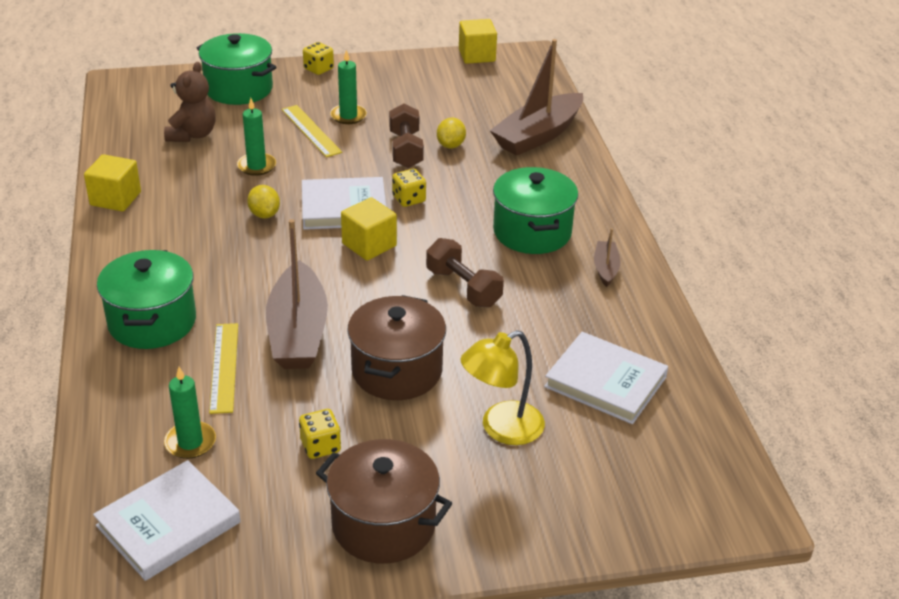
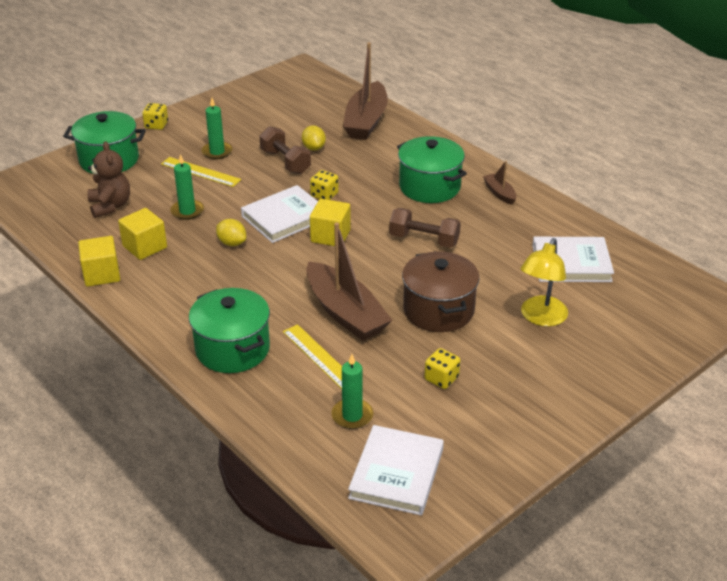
camera: 30 degrees left, 0 degrees up
brown pot [316,439,453,564] -> none
yellow cube [459,19,497,64] -> yellow cube moved to [118,208,167,260]

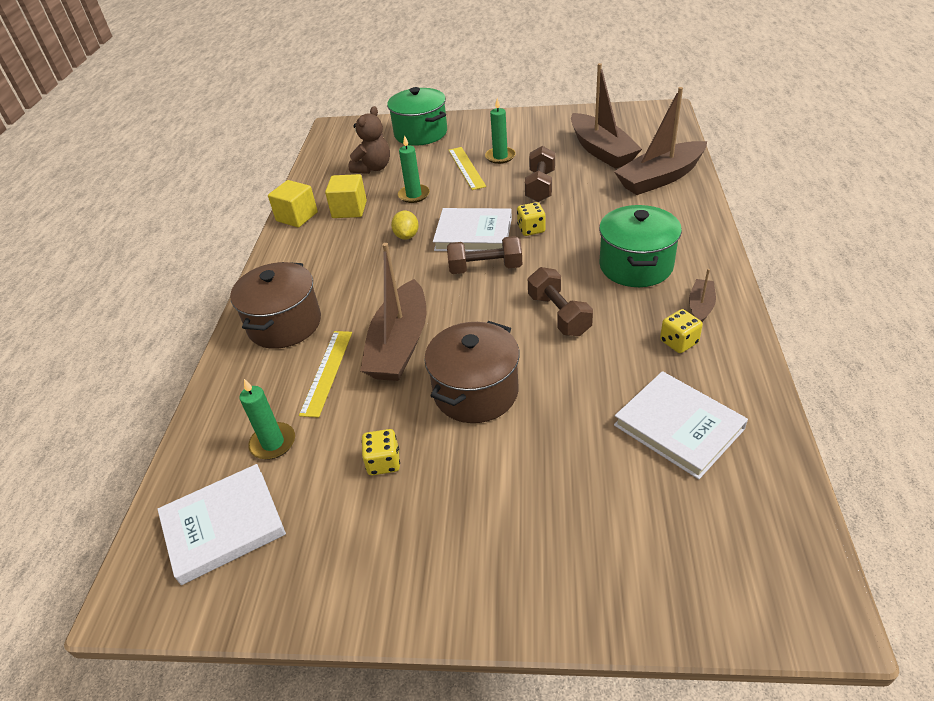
camera: 50 degrees right, 5 degrees up
yellow dice [142,103,168,130] -> yellow dice moved to [660,309,703,353]
green pot [189,288,270,373] -> brown pot [230,262,321,349]
yellow lemon [302,125,326,151] -> none
yellow cube [310,199,351,246] -> brown dumbbell [447,236,522,274]
yellow lamp [520,238,568,327] -> none
none -> brown boat [571,63,642,169]

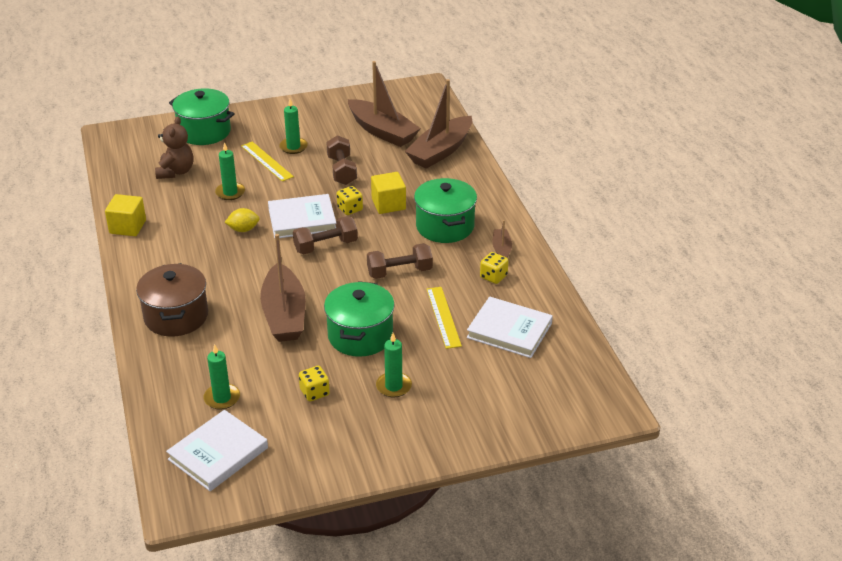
camera: 25 degrees left, 5 degrees down
yellow ruler [299,331,352,418] -> yellow ruler moved to [427,287,462,349]
yellow cube [325,174,367,218] -> yellow cube moved to [371,172,406,214]
yellow lemon [391,211,419,240] -> yellow lemon turned 75 degrees counterclockwise [225,208,260,232]
brown pot [424,321,520,423] -> green pot [324,281,395,357]
brown dumbbell [528,267,593,336] -> brown dumbbell turned 60 degrees counterclockwise [367,243,433,279]
none -> green candle [376,333,412,397]

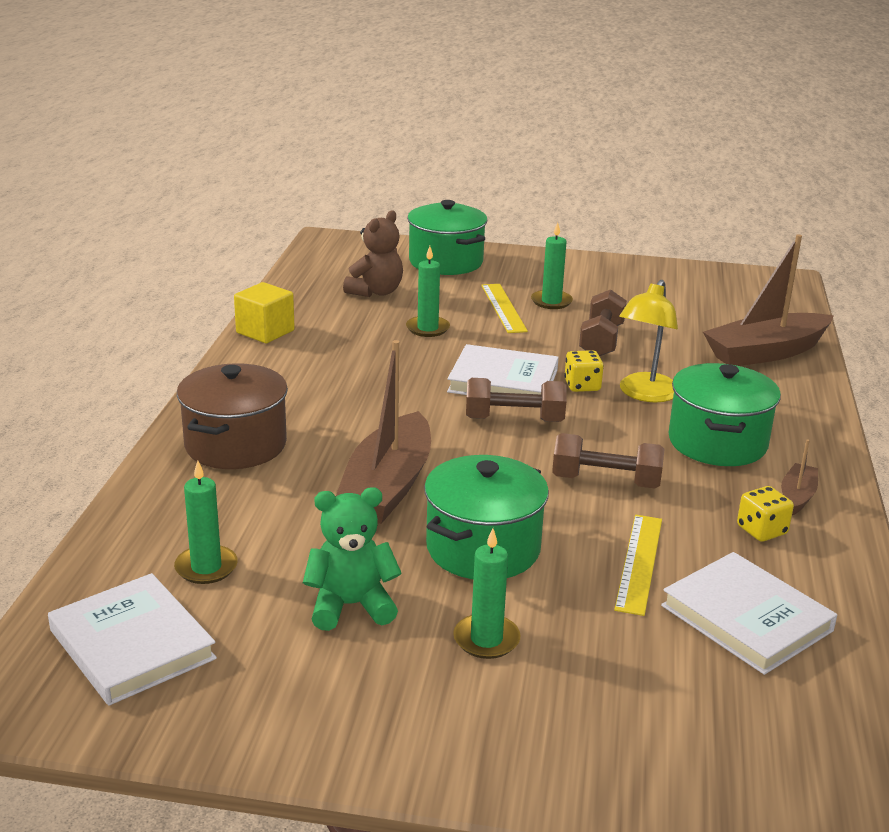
camera: 25 degrees right, 10 degrees down
white book [166,410,268,491] -> white book turned 75 degrees clockwise [48,573,217,705]
yellow lemon [225,208,260,232] -> none
yellow dice [299,366,330,401] -> green teddy bear [303,487,402,631]
brown boat [348,61,421,147] -> none
yellow cube [371,172,406,214] -> yellow lamp [619,280,678,402]

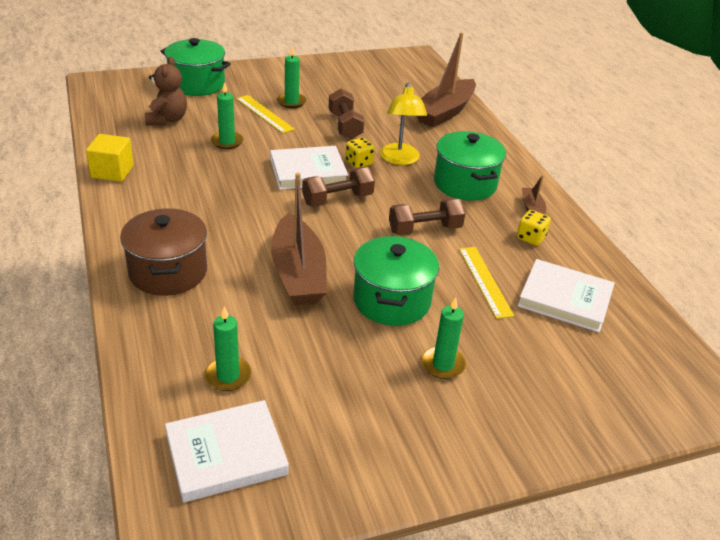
camera: 30 degrees left, 10 degrees up
white book [48,573,217,705] -> white book turned 45 degrees counterclockwise [165,400,289,503]
green teddy bear [303,487,402,631] -> none

